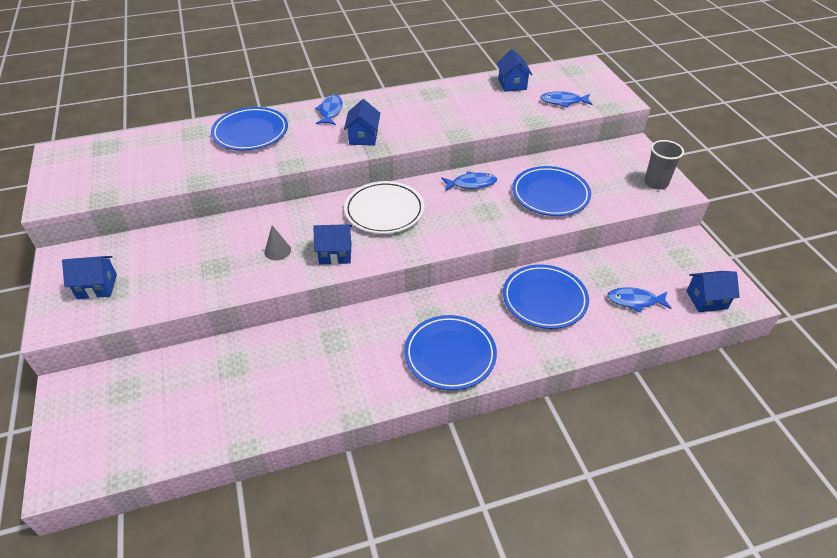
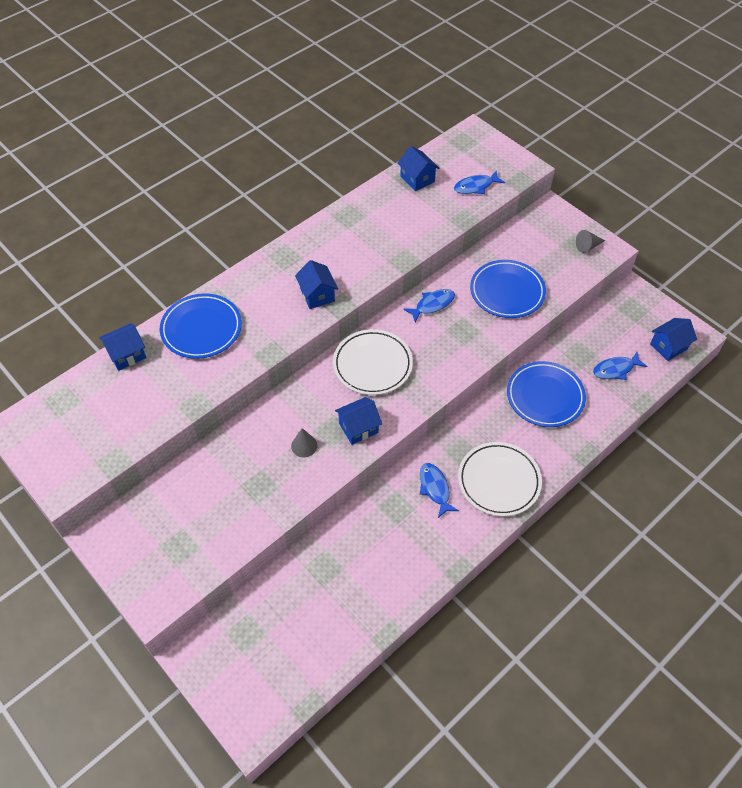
camera: 25 degrees left, 10 degrees up
blue house [62,256,117,299] -> blue house moved to [99,323,146,371]
blue fish [315,95,343,125] -> blue fish moved to [420,463,459,518]
blue plate [404,315,497,390] -> white plate [458,442,542,517]
grey cup [644,140,684,189] -> grey cone [576,230,605,253]

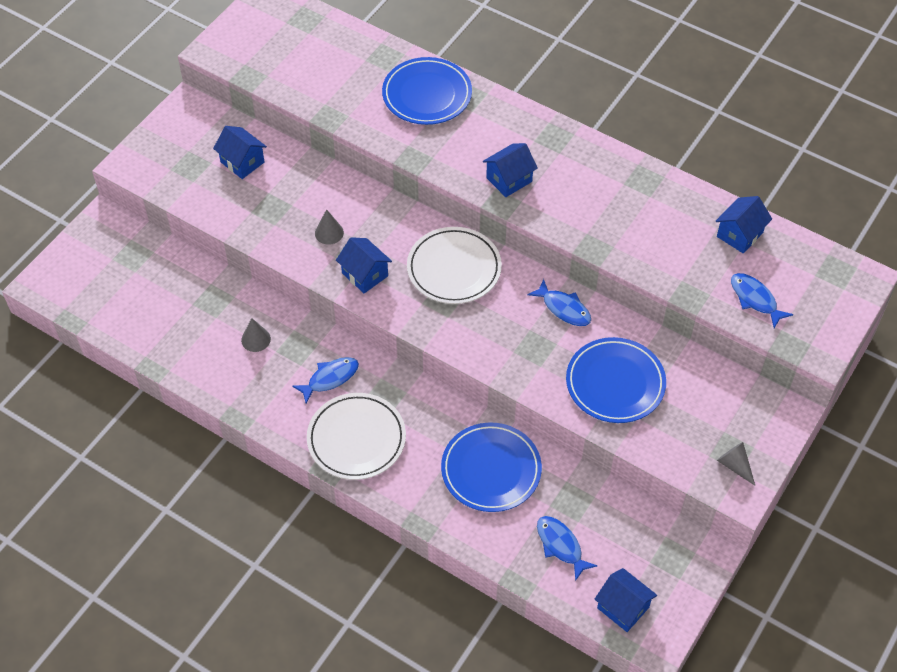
camera: 75 degrees right, 0 degrees up
blue house [99,323,146,371] -> blue house moved to [213,126,267,179]
none -> grey cone [241,318,271,352]

